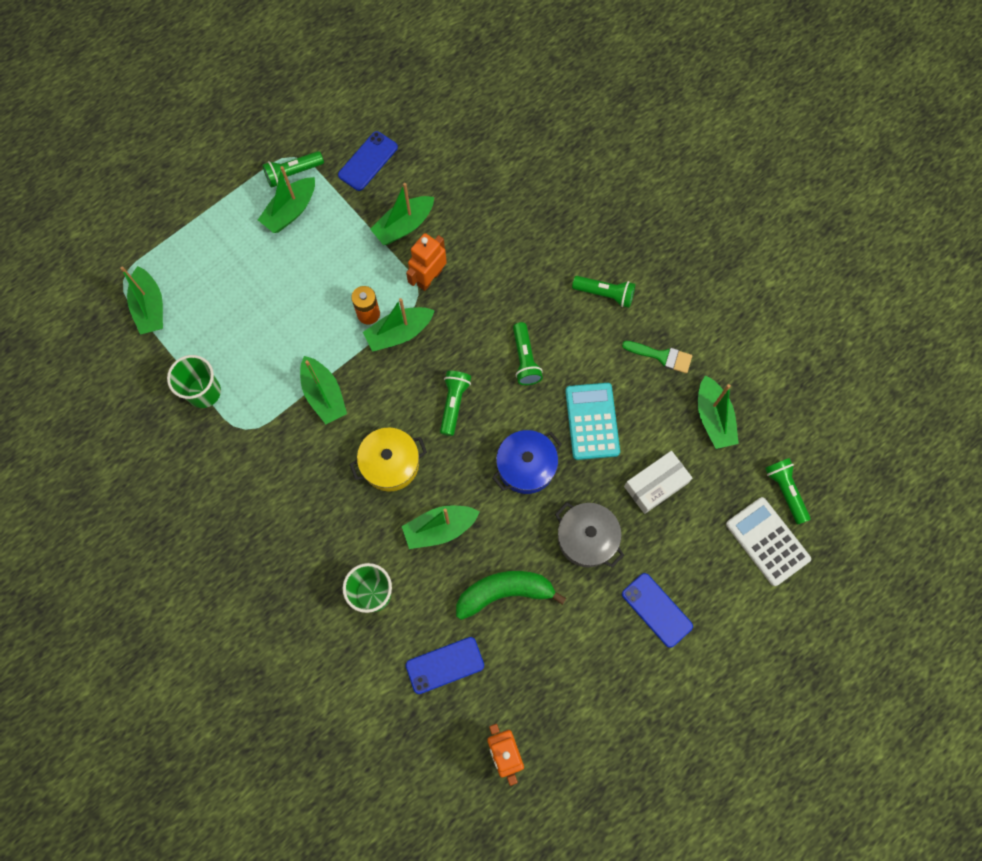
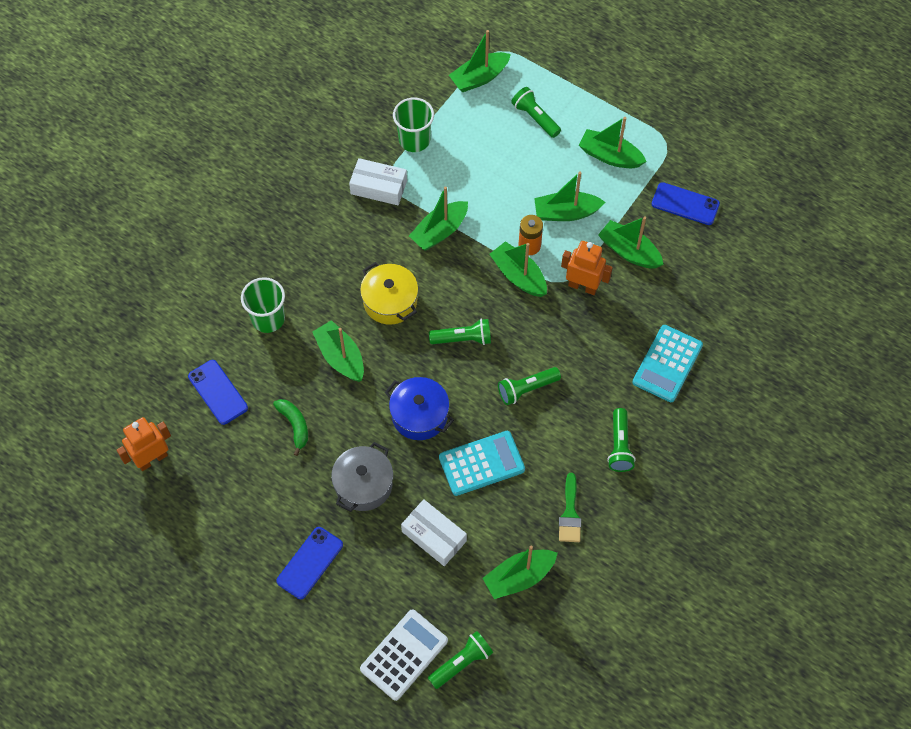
camera: 75 degrees right, 10 degrees down
green flashlight [262,151,324,188] -> green flashlight moved to [511,87,561,138]
green banana [456,571,566,620] -> green banana [273,399,308,456], size x0.61
none -> white box [349,158,407,205]
none -> green boat [534,171,605,221]
none -> turquoise calculator [632,325,703,402]

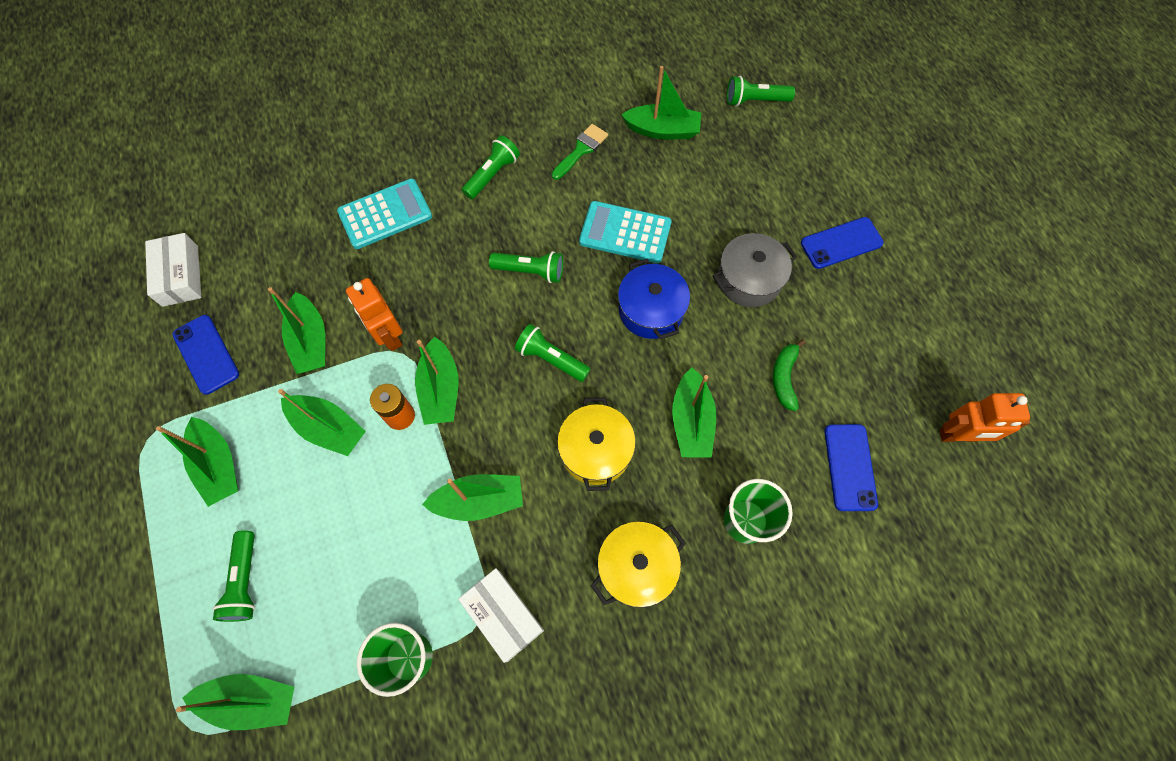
camera: 145 degrees left, 5 degrees up
white calculator [360,609,448,701] -> none
white box [401,499,467,566] -> white box moved to [145,233,201,307]
none -> yellow pot [591,521,686,608]

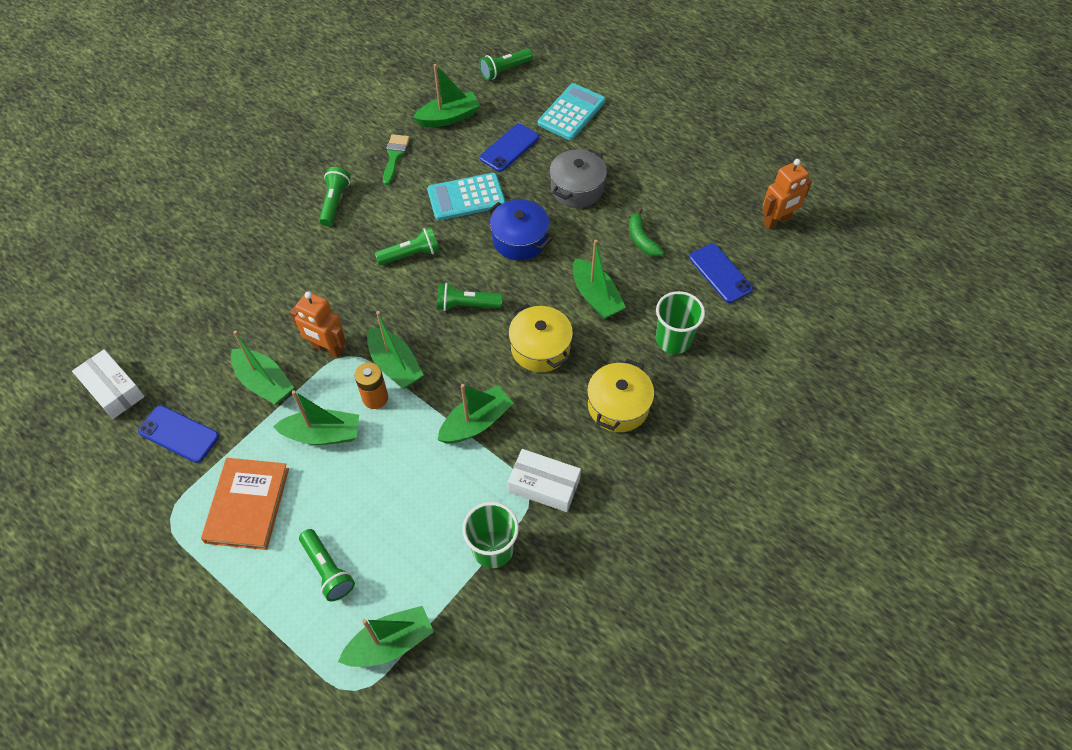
camera: 30 degrees left, 10 degrees down
green boat [156,417,238,507] -> orange book [201,458,289,550]
turquoise calculator [337,179,432,249] -> turquoise calculator moved to [538,83,606,140]
blue phone [801,217,884,269] -> blue phone moved to [480,124,539,172]

